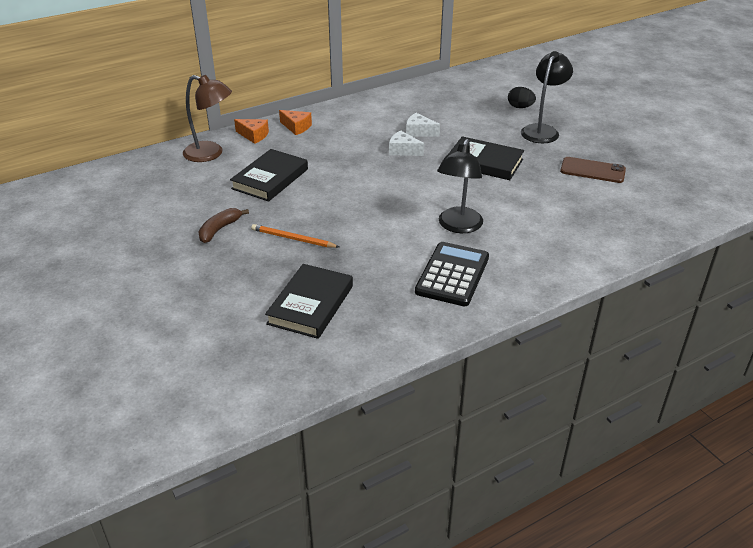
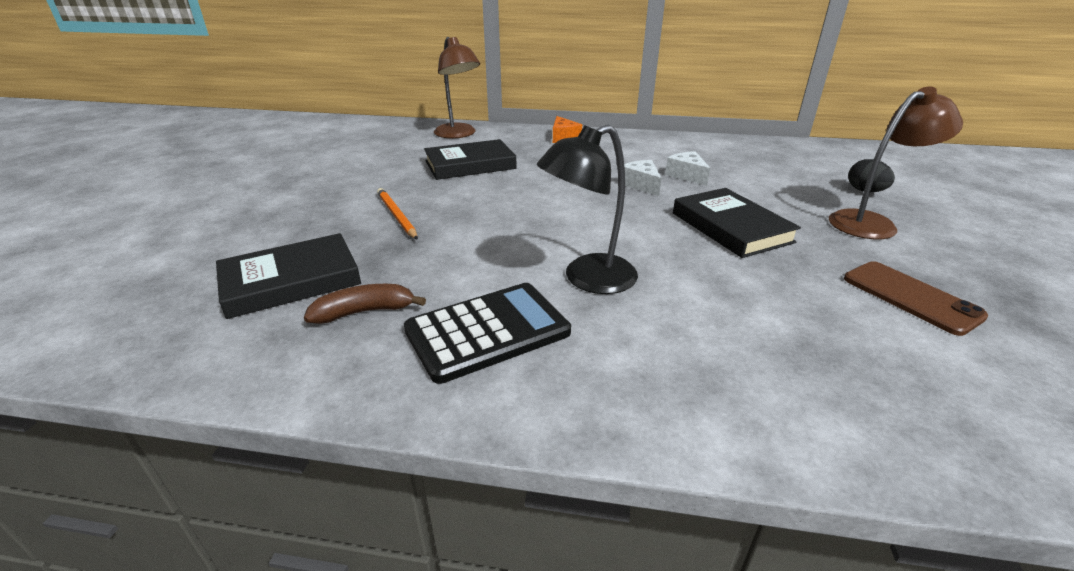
camera: 40 degrees right, 5 degrees down
brown banana [198,208,249,243] -> brown banana moved to [304,284,426,324]
orange cheese [234,119,269,144] -> none
black lamp [521,51,573,143] -> brown lamp [829,86,963,239]

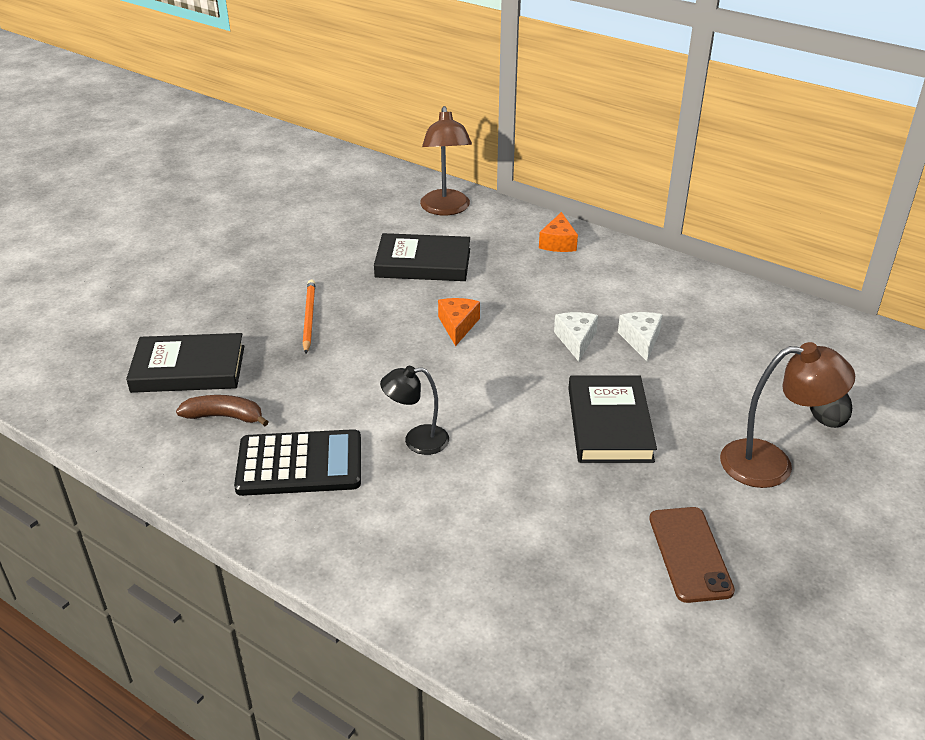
camera: 25 degrees right, 5 degrees up
black lamp [537,125,638,294] -> black lamp [380,366,449,455], size x0.65
none -> orange cheese [438,298,480,346]

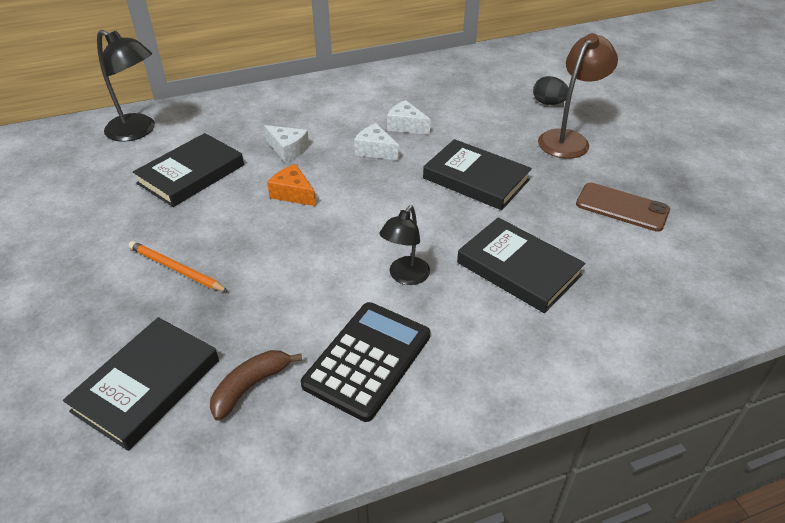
camera: 55 degrees left, 5 degrees up
brown lamp [420,106,472,215] -> black lamp [97,30,155,142]
orange cheese [539,212,578,252] -> none
none -> white cheese [264,125,309,163]
none -> black book [457,217,585,313]

